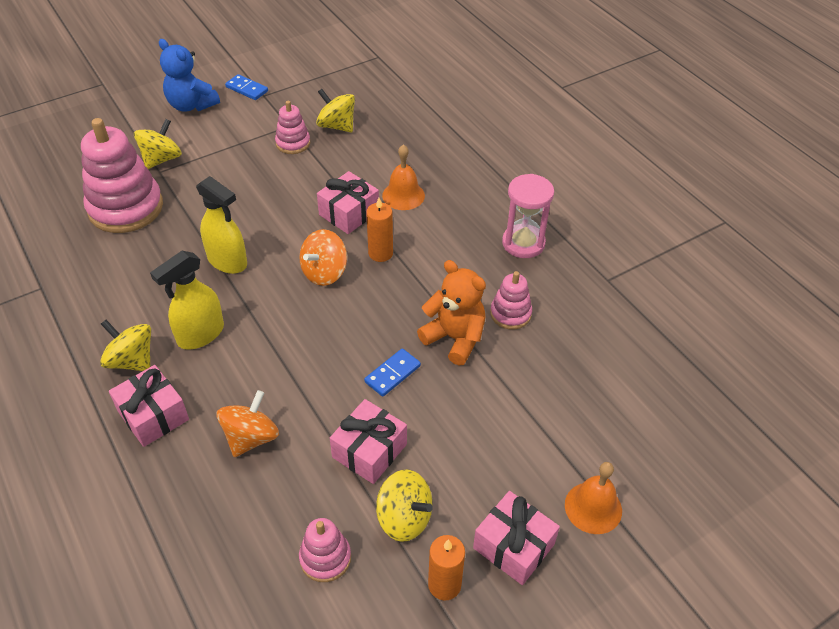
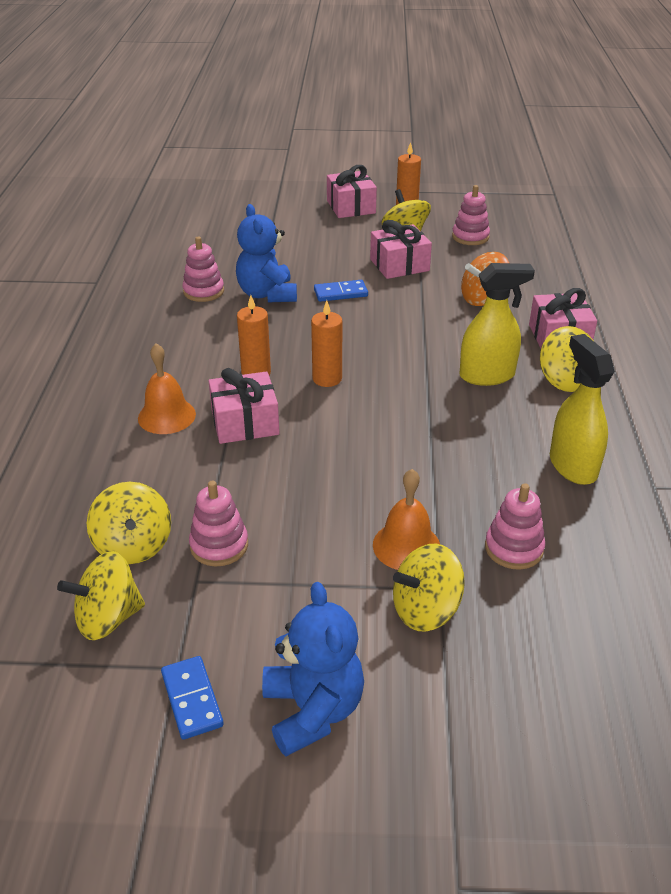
camera: 145 degrees left, 10 degrees down
pink stacking toy [81,118,163,233] -> pink stacking toy [485,483,545,570], size x0.51
yellow spray bottle [196,176,247,274] -> yellow spray bottle moved to [550,334,614,485]
orange spinning top [299,229,347,286] -> orange candle [311,300,342,387]
orange teddy bear [417,260,486,366] -> blue teddy bear [236,204,297,302]
pink hourglass [502,174,554,258] -> none
orange bell [565,462,622,534] -> orange bell moved to [373,469,440,570]
none -> yellow spinning top [57,551,145,640]

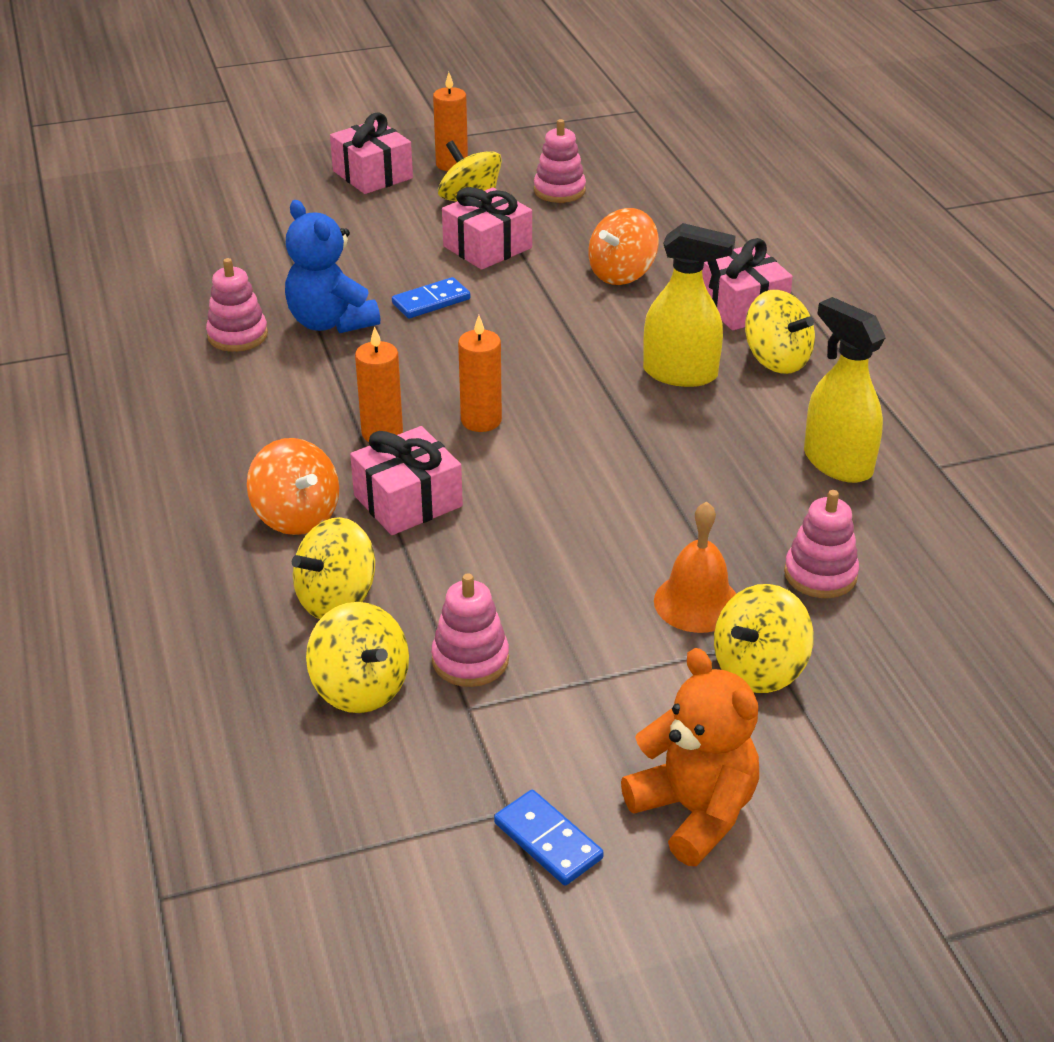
camera: 20 degrees left, 0 degrees up
yellow spinning top [57,551,145,640] -> yellow spinning top moved to [292,517,375,619]
orange bell [138,343,196,434] -> orange spinning top [247,438,339,535]
blue teddy bear [262,582,364,756] -> orange teddy bear [621,648,759,866]
yellow spray bottle [460,263,535,386] -> yellow spray bottle turned 45 degrees clockwise [643,223,736,387]

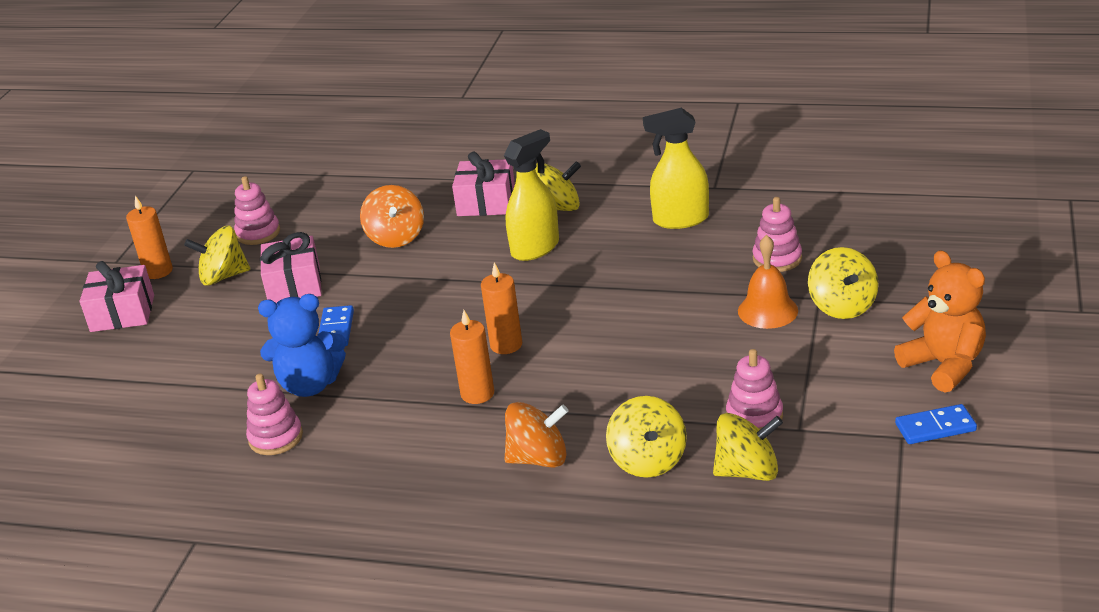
camera: 55 degrees left, 5 degrees down
pink gift [350,426,463,535] -> none
orange teddy bear [621,648,759,866] -> orange teddy bear turned 60 degrees clockwise [894,250,986,393]

